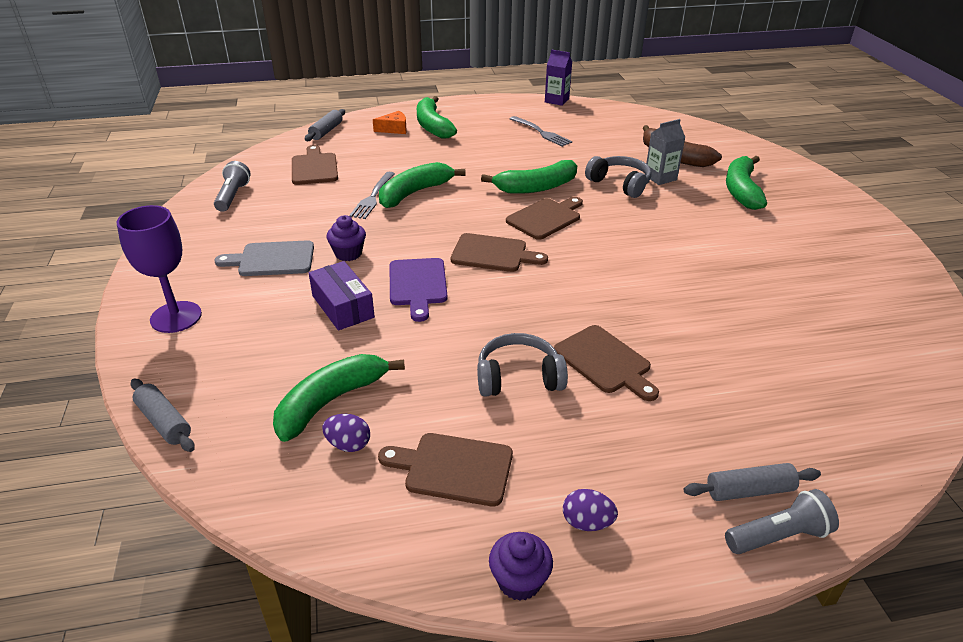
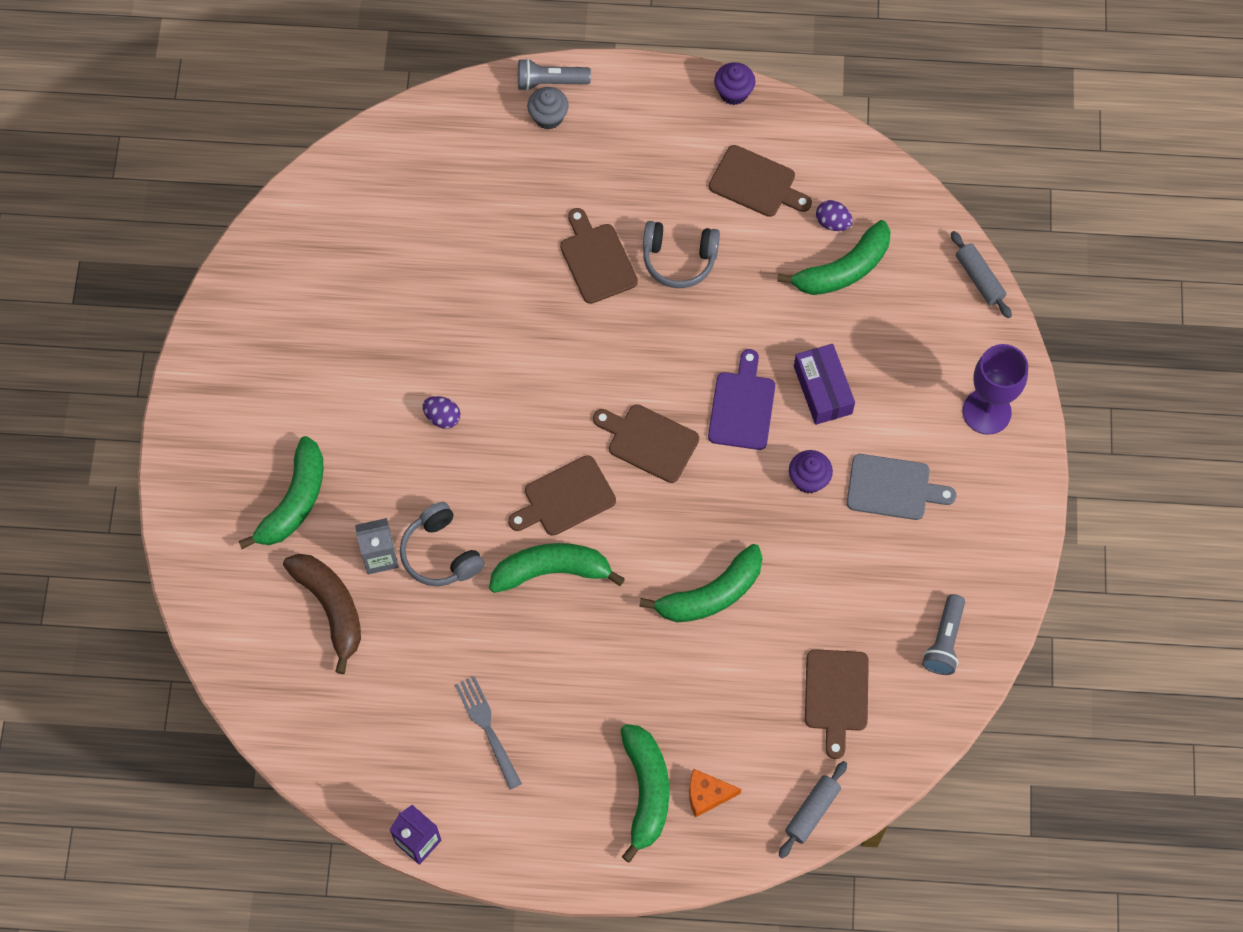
camera: 165 degrees left, 30 degrees up
grey fork [349,172,395,219] -> none
purple egg [563,489,618,531] -> purple egg moved to [423,396,460,429]
grey rolling pin [684,463,821,501] -> grey cupcake [527,87,569,130]

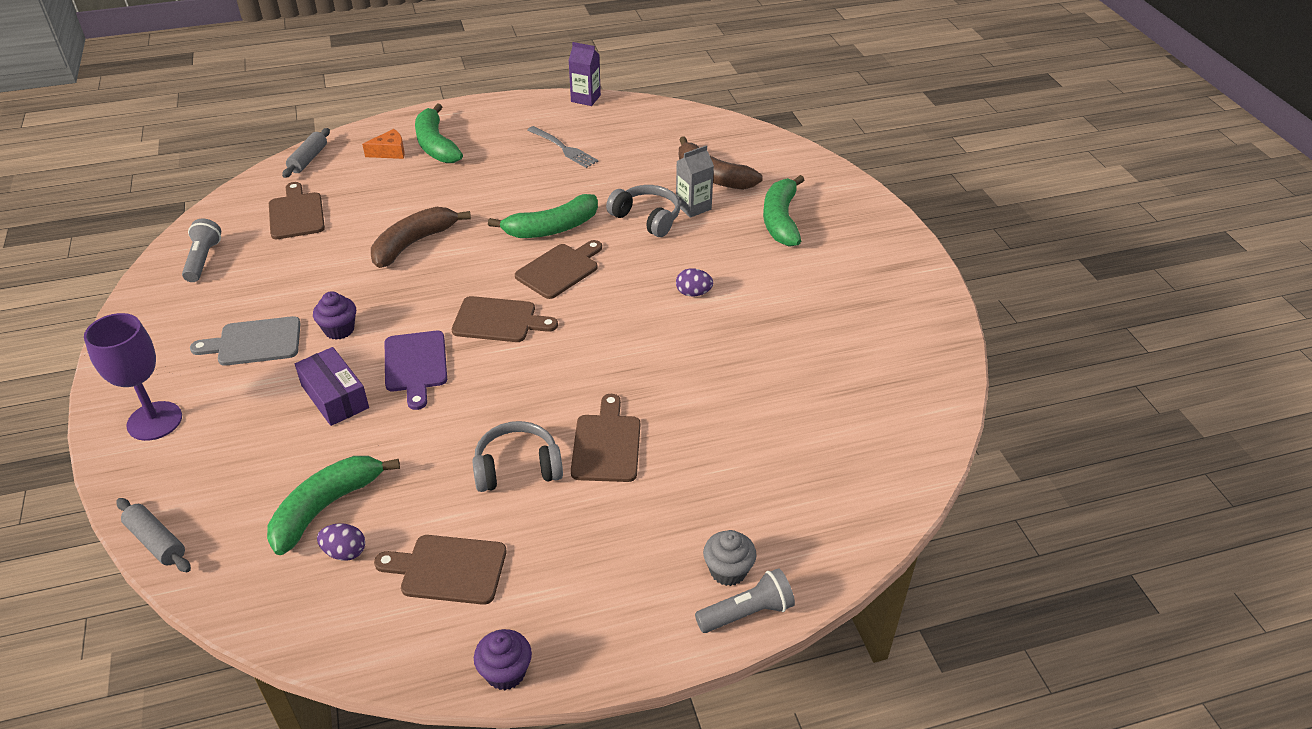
camera: 160 degrees right, 25 degrees down
brown cutting board [560,208,638,304] -> brown cutting board turned 135 degrees counterclockwise [571,394,640,482]
green banana [639,544,763,622] -> brown banana [371,207,471,268]

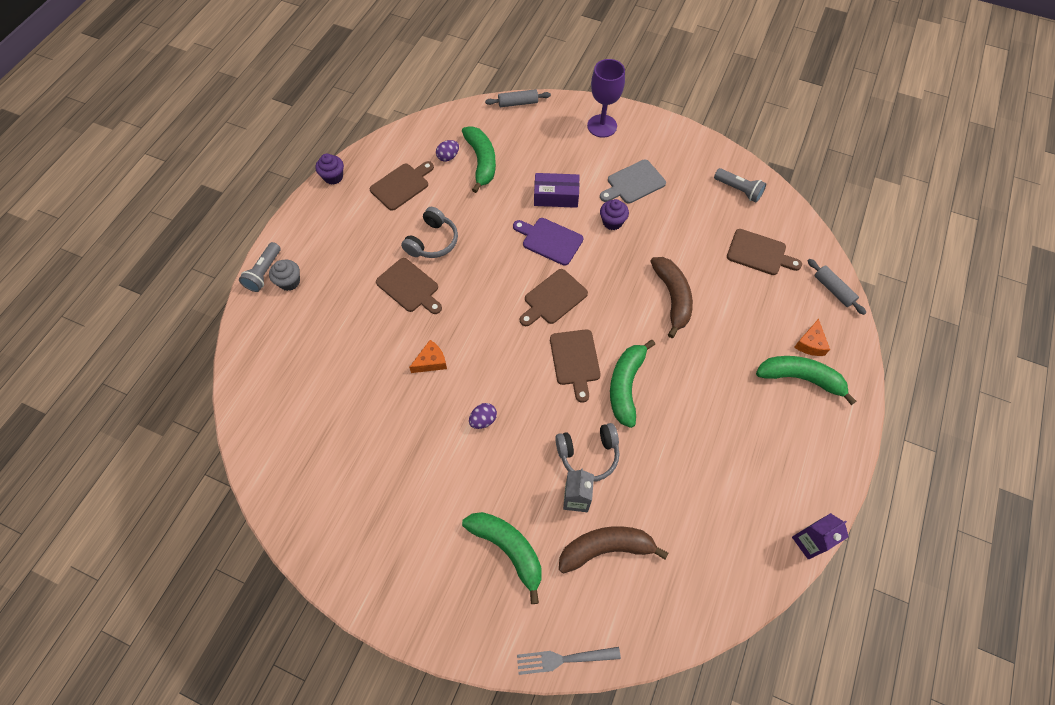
camera: 130 degrees right, 20 degrees up
grey cutting board [190,316,301,366] -> grey cutting board turned 150 degrees counterclockwise [600,159,666,204]
grey fork [527,126,598,168] -> grey fork moved to [517,647,621,675]
none -> orange cheese [409,340,447,373]

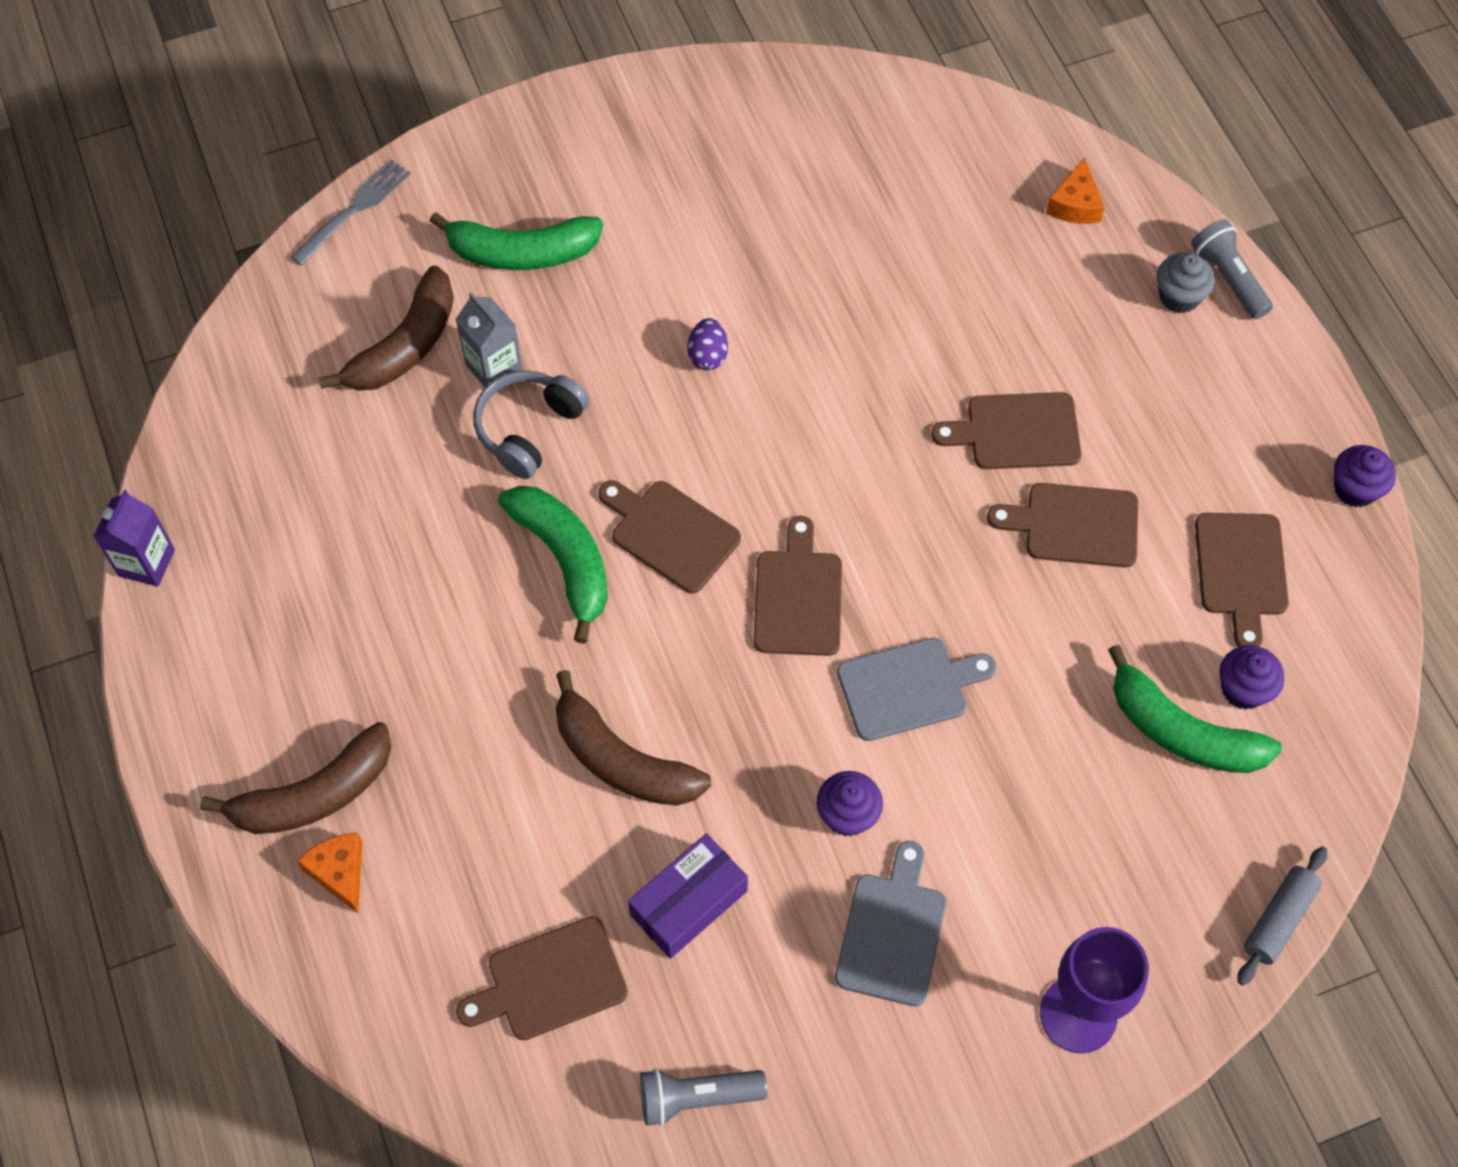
camera: 135 degrees right, 0 degrees up
grey headphones [401,207,458,258] -> brown cutting board [987,483,1138,567]
orange cheese [409,340,447,373] -> orange cheese moved to [1046,158,1105,224]
purple egg [436,140,459,162] -> purple cupcake [1220,645,1284,710]
purple cutting board [513,218,583,266] -> grey cutting board [837,638,996,741]
purple box [534,173,580,208] -> purple box moved to [628,833,748,959]
green banana [756,356,856,405] -> brown banana [200,722,391,834]
grey rolling pin [808,259,866,315] -> none

